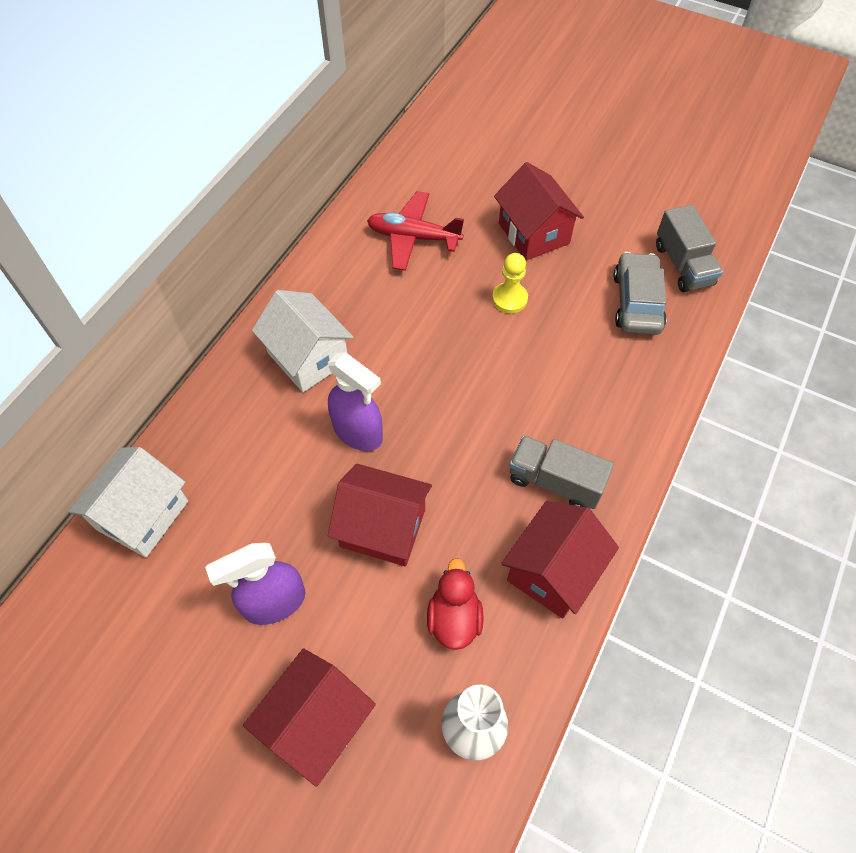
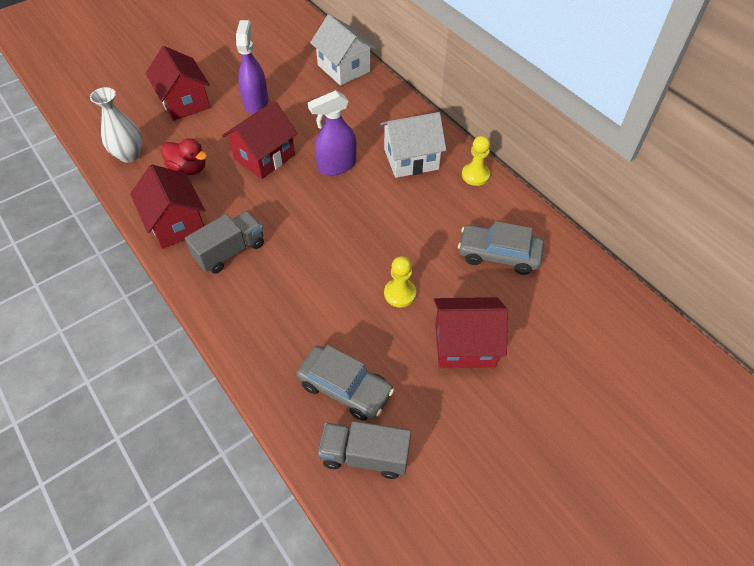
camera: 115 degrees right, 5 degrees down
red plane [367,191,464,271] -> grey car [458,221,544,275]
none -> yellow pawn [462,136,490,186]

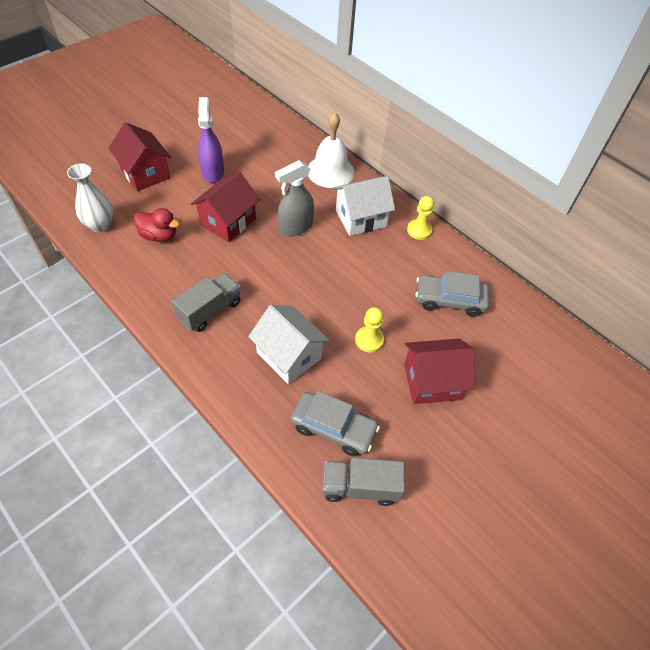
camera: 10 degrees left, 0 degrees up
red house [130,164,205,249] -> none
purple spray bottle [308,90,357,176] -> grey spray bottle [275,160,314,236]
white house [310,14,376,86] -> white house moved to [248,305,330,384]
none -> white bell [308,112,354,188]

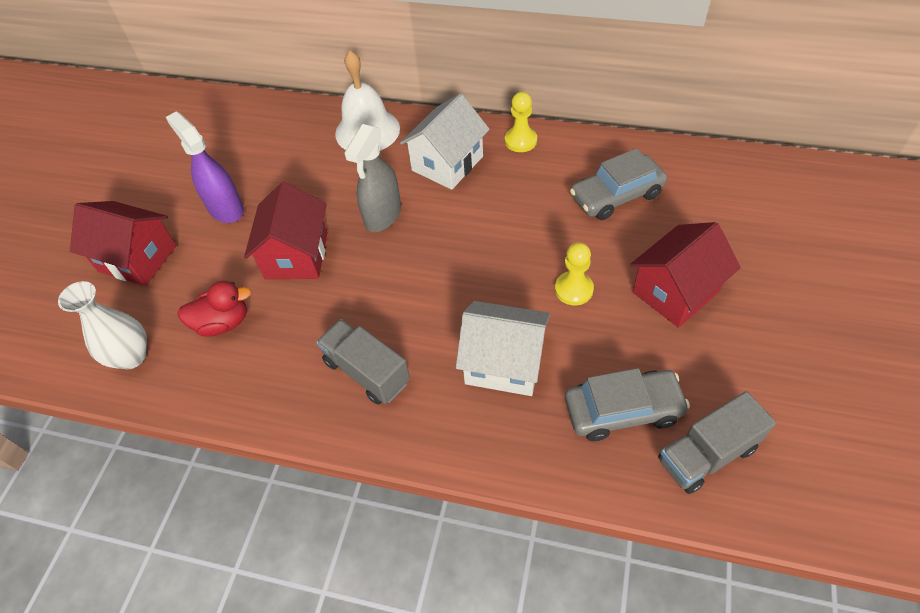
camera: 25 degrees left, 0 degrees up
grey truck [172,273,241,332] -> grey truck turned 60 degrees counterclockwise [316,319,410,405]

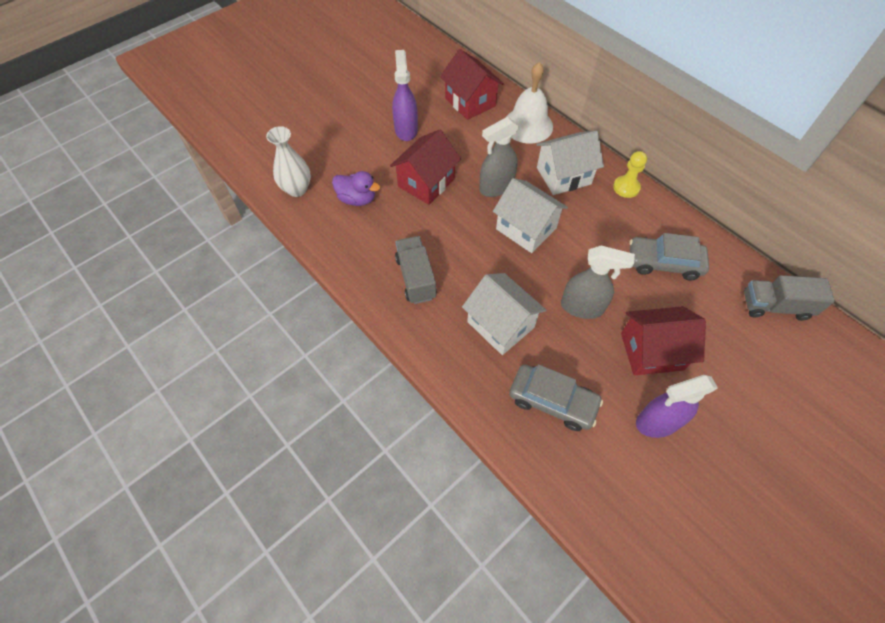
camera: 30 degrees right, 5 degrees up
red house [70,201,176,286] -> red house moved to [440,49,504,120]
red duck [177,281,251,336] -> purple duck [332,171,380,206]
yellow pawn [555,243,594,306] -> grey spray bottle [561,245,635,319]
grey truck [658,391,776,494] -> grey truck moved to [744,275,835,321]
none -> white house [493,178,568,253]
none -> purple spray bottle [636,375,718,438]

